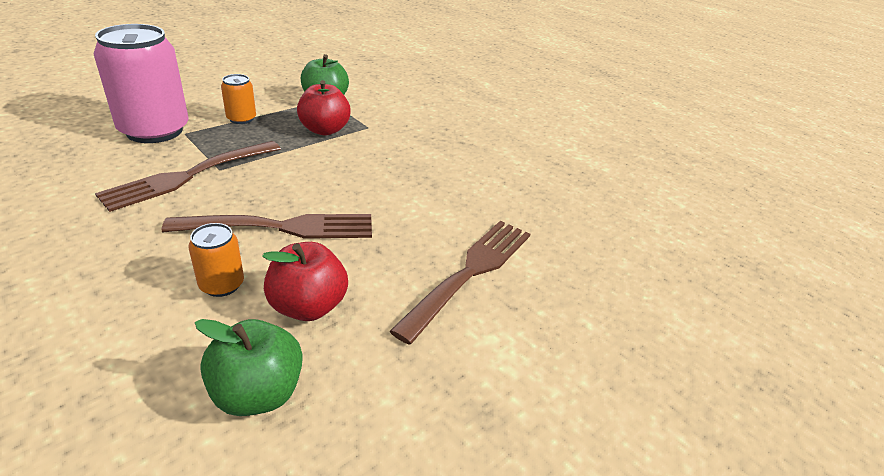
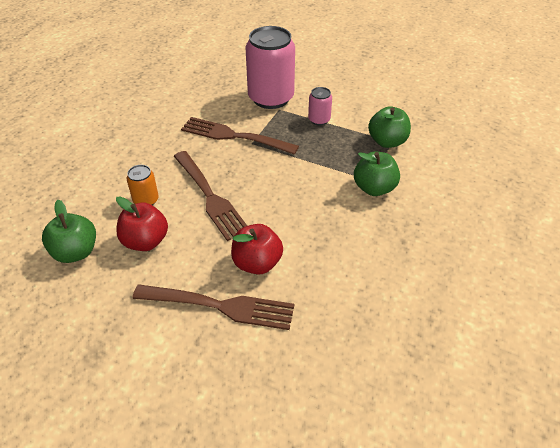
camera: 70 degrees right, 10 degrees up
orange can [221,74,256,124] -> pink can [308,87,332,125]
red apple [297,80,351,136] -> red apple moved to [231,224,283,275]
none -> green apple [354,151,400,196]

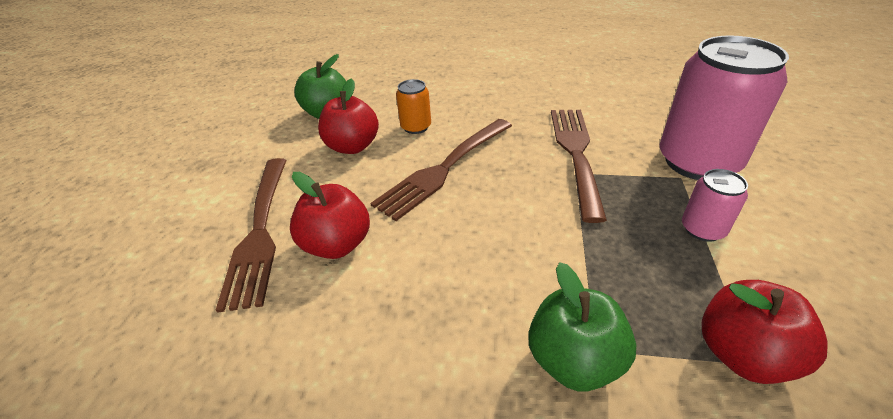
camera: 75 degrees right, 5 degrees down
green apple [368,106,411,148] -> red apple [701,280,828,384]

